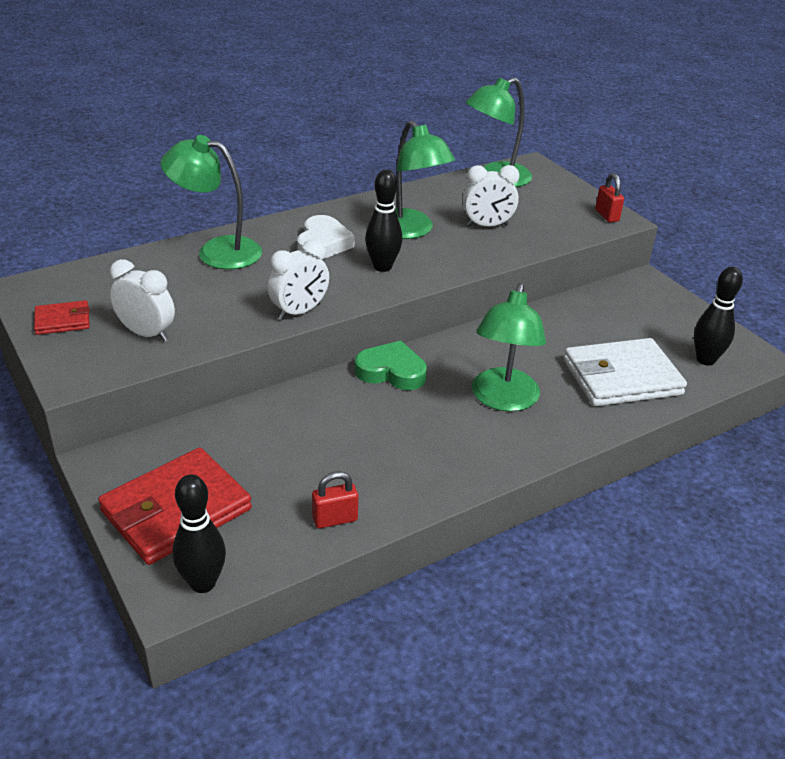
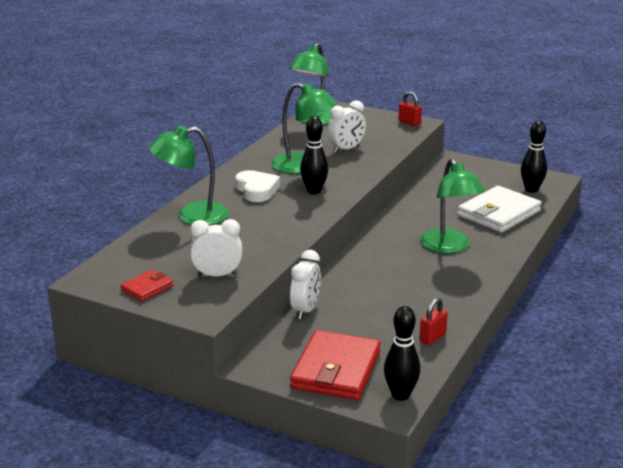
camera: 30 degrees left, 10 degrees down
white clock [268,239,329,320] -> white clock moved to [290,250,321,320]
green heart [355,340,427,390] -> none

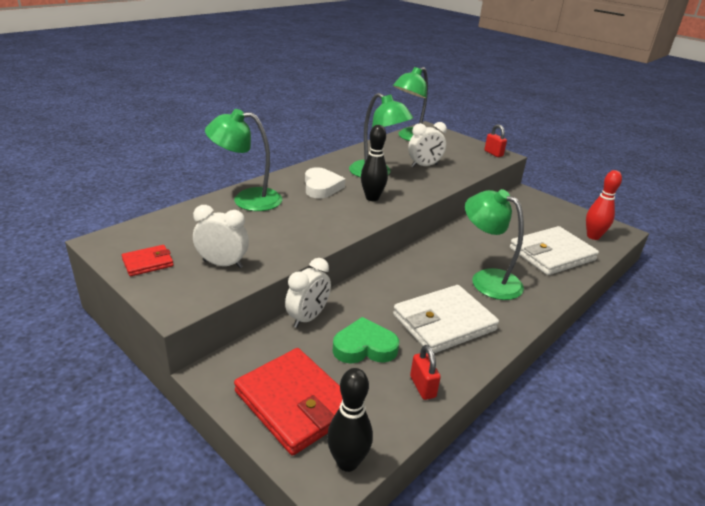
camera: 15 degrees right, 5 degrees up
red wallet [290,330,381,400] -> red wallet turned 75 degrees counterclockwise [234,348,342,456]
green lamp [420,159,485,253] -> green lamp turned 135 degrees clockwise [465,189,524,300]
red padlock [420,298,448,345] -> red padlock turned 75 degrees counterclockwise [410,345,441,400]
black bowling pin [521,121,547,193] -> red bowling pin [586,170,622,240]
none -> green heart [333,317,399,363]
none -> white wallet [393,285,499,353]

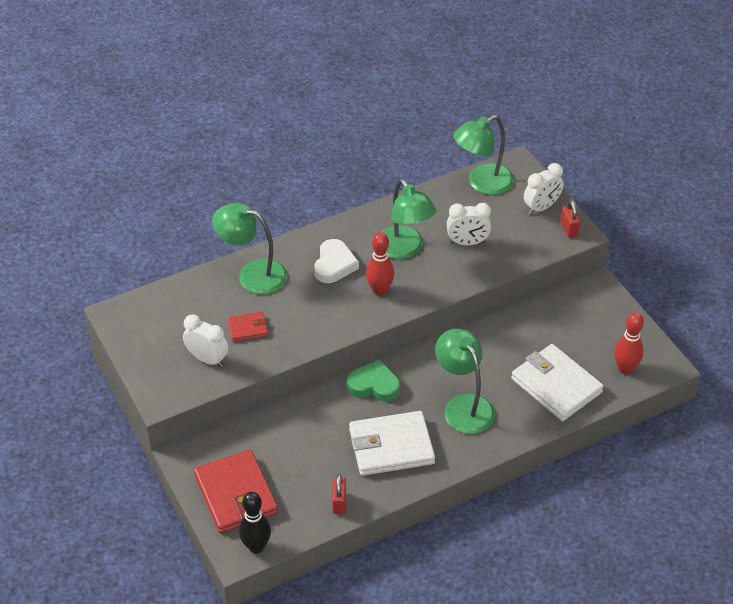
camera: 20 degrees right, 15 degrees up
red wallet [122,245,174,276] -> red wallet moved to [227,312,268,342]
white clock [285,258,331,328] -> white clock moved to [524,163,564,214]
green heart [333,317,399,363] -> green heart moved to [347,359,400,402]
black bowling pin [361,125,388,201] -> red bowling pin [366,232,394,296]
white wallet [510,226,599,275] -> white wallet turned 60 degrees clockwise [511,344,604,421]

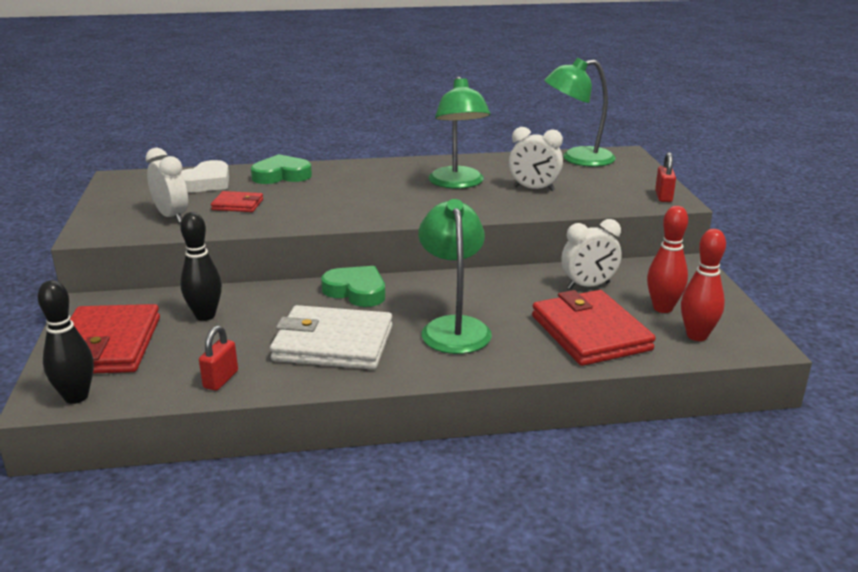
camera: 20 degrees right, 20 degrees down
green lamp [212,203,287,294] -> green heart [251,154,312,184]
white heart [314,239,359,283] -> white heart moved to [181,160,229,193]
red bowling pin [366,232,394,296] -> red bowling pin moved to [647,206,688,313]
white wallet [511,344,604,421] -> red wallet [532,290,656,366]
white clock [524,163,564,214] -> white clock moved to [561,219,622,289]
none -> black bowling pin [180,212,222,321]

